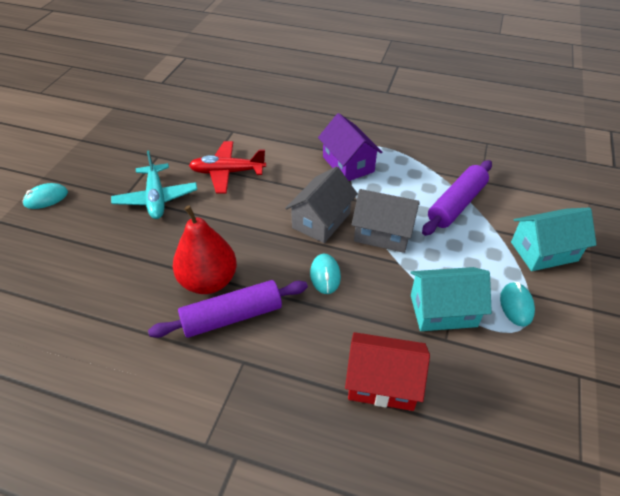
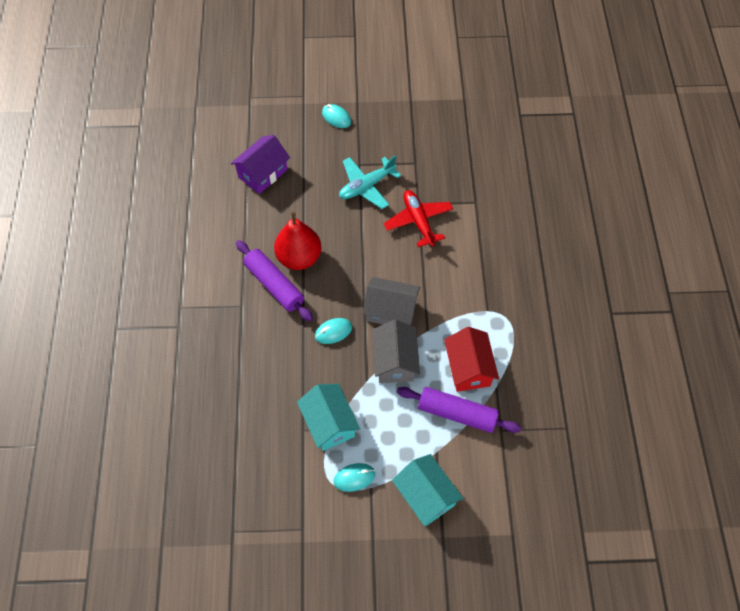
camera: 70 degrees right, 15 degrees up
purple house [318,113,382,181] -> purple house moved to [230,135,290,194]
red house [345,332,430,411] -> red house moved to [444,327,499,392]

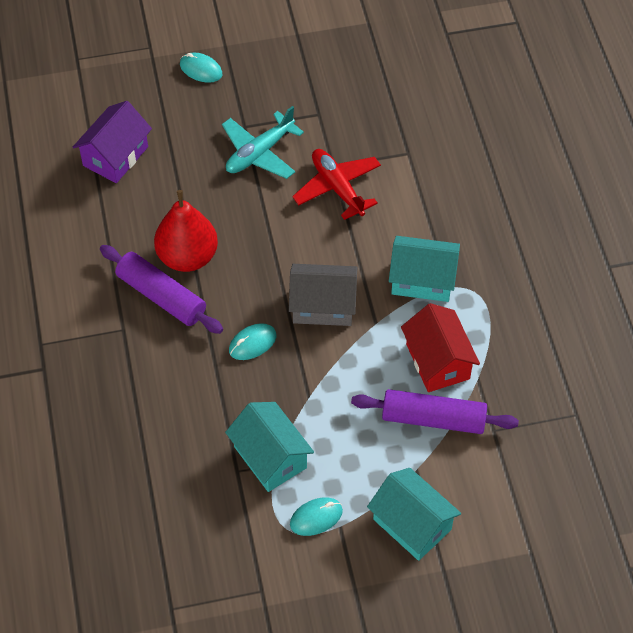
camera: 10 degrees left, 5 degrees down
grey house [372,319,420,383] -> none
none -> turquoise house [389,236,460,302]

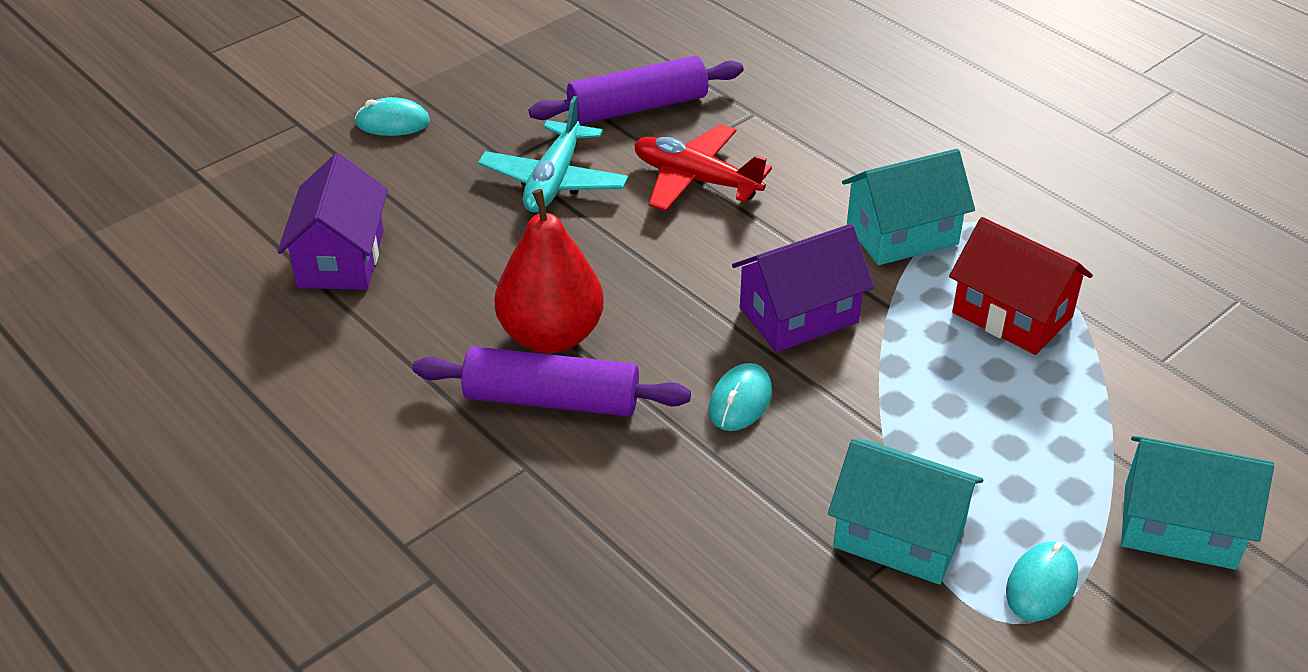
camera: 30 degrees left, 15 degrees down
grey house [289,264,357,326] -> purple house [732,224,874,352]
purple rolling pin [351,389,519,434] -> purple rolling pin moved to [529,56,743,124]

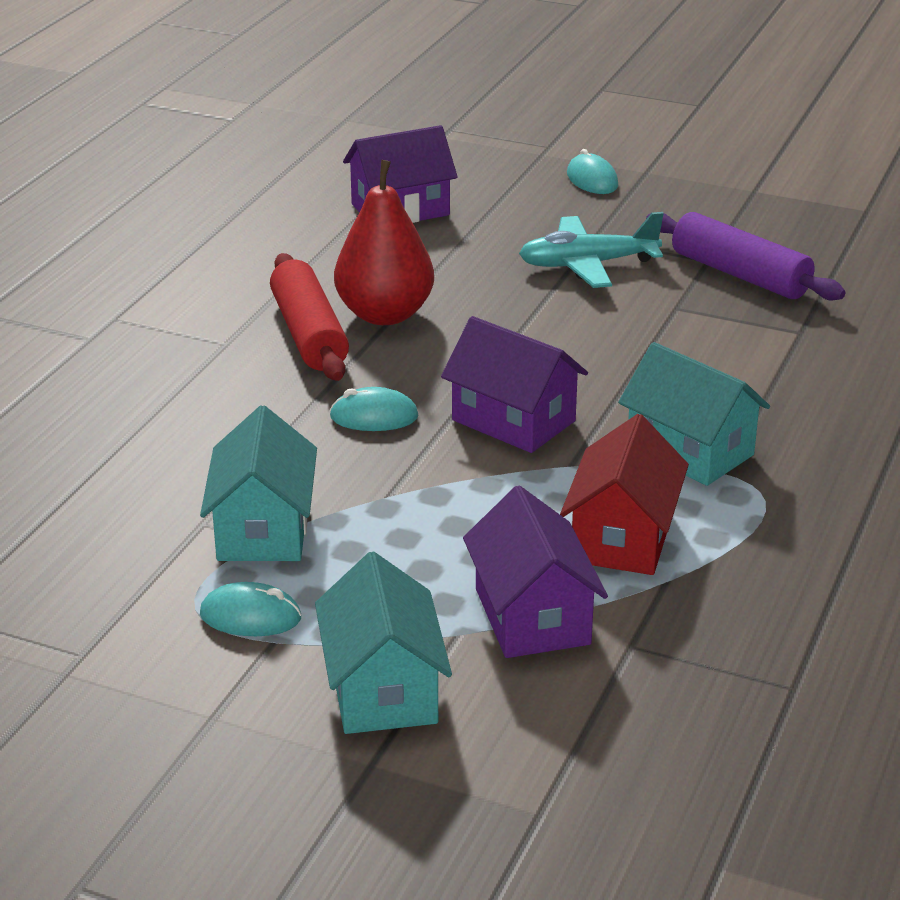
camera: 65 degrees right, 10 degrees down
purple rolling pin [413,347,691,417] -> red rolling pin [270,253,349,381]
red plane [634,124,772,211] -> none
none -> purple house [463,486,608,658]

